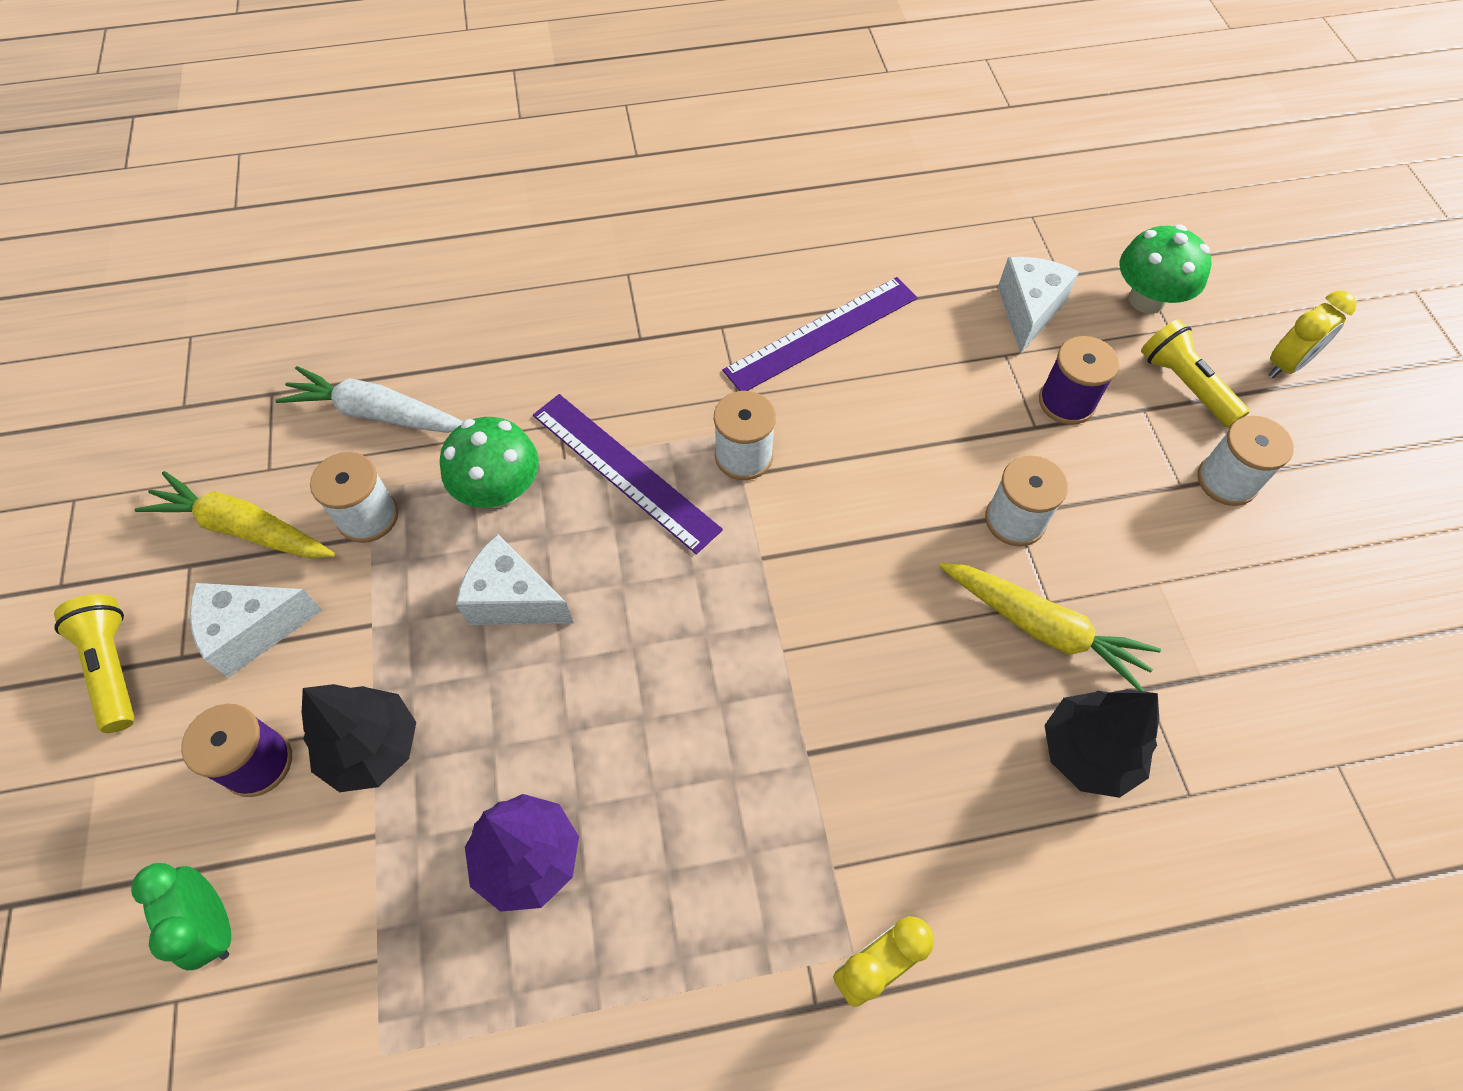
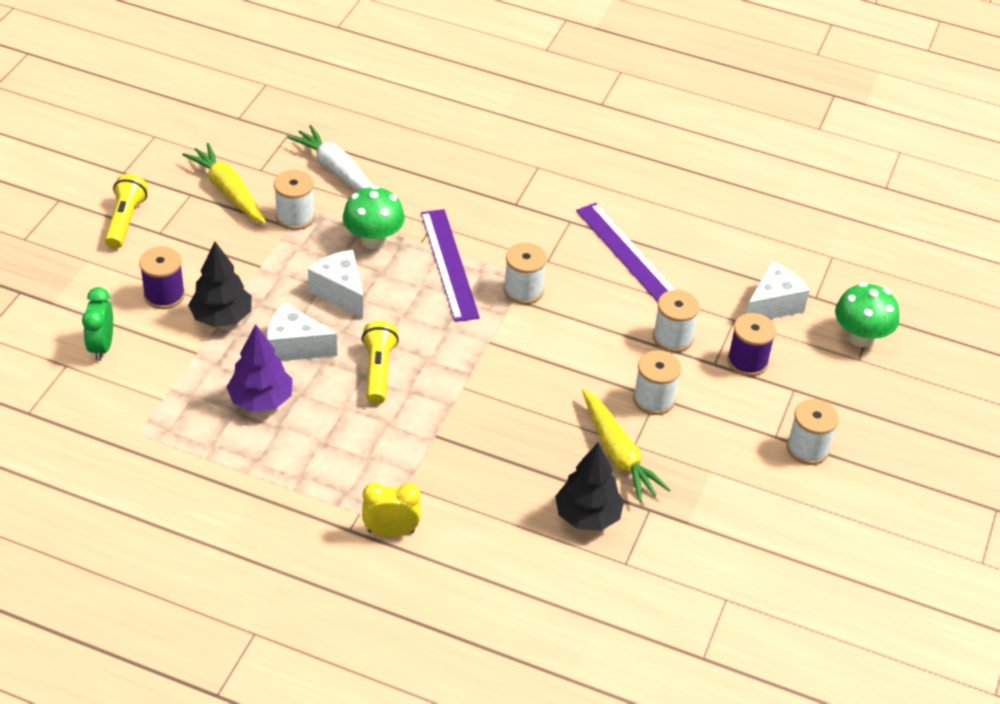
camera: 30 degrees right, 15 degrees down
white cheese [190,583,322,678] -> white cheese moved to [267,302,337,361]
purple ruler [722,277,918,391] -> purple ruler turned 60 degrees clockwise [576,203,675,302]
yellow flashlight [1141,319,1249,428] -> yellow flashlight moved to [362,321,399,404]
yellow clock [1269,291,1357,378] -> none
none -> white spool [653,290,700,353]

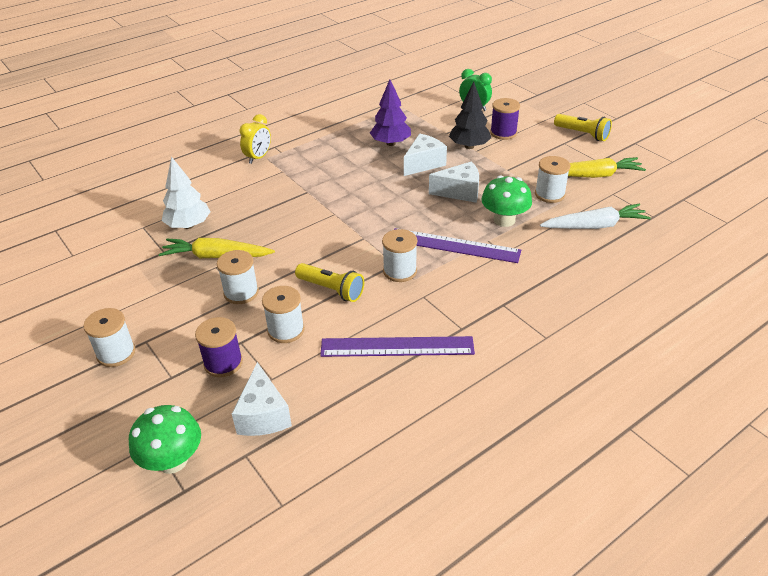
camera: 125 degrees right, 5 degrees down
yellow flashlight [362,321,399,404] -> yellow flashlight moved to [295,263,364,302]
black tree [555,443,624,531] -> white tree [162,157,211,229]

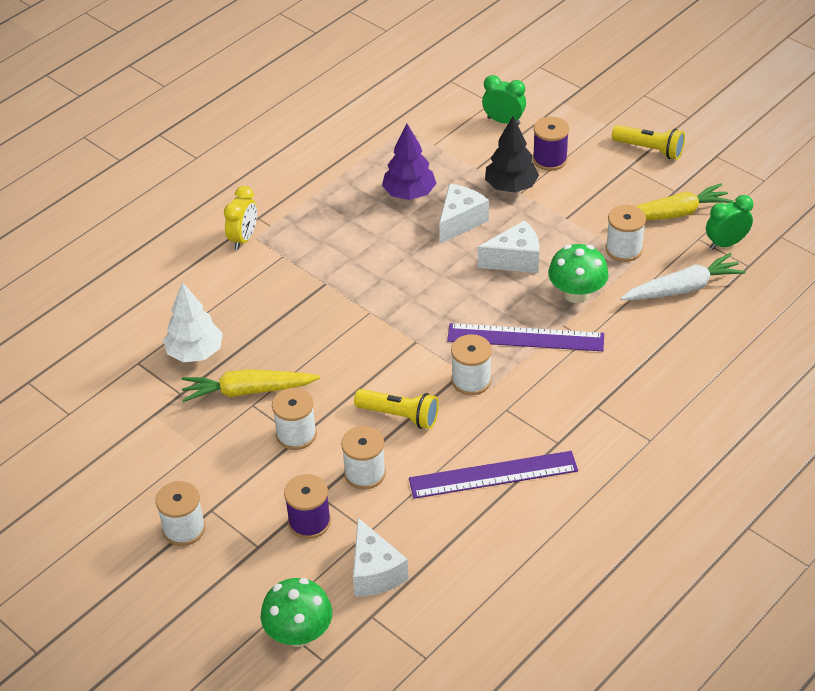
camera: 10 degrees left, 5 degrees up
none -> green clock [706,195,753,250]

